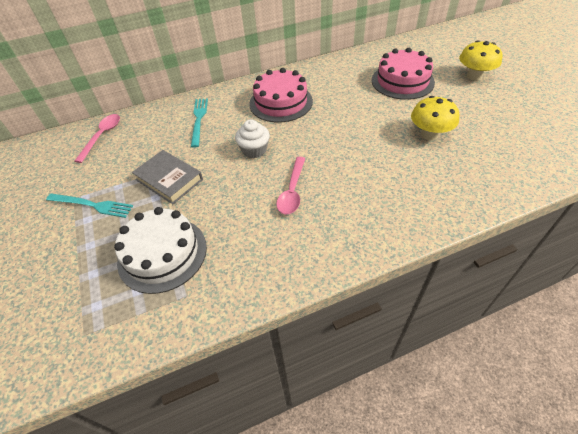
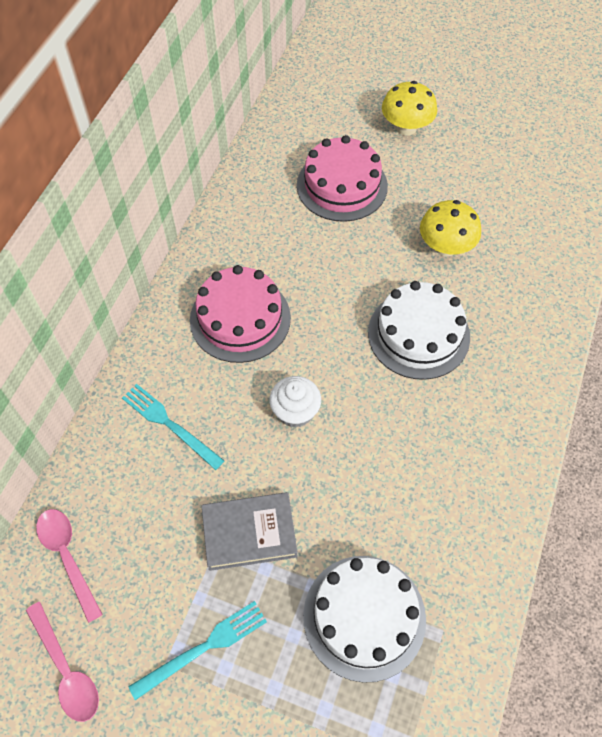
camera: 50 degrees left, 10 degrees up
pink spoon [276,157,306,214] -> pink spoon moved to [26,602,99,722]
none -> white cake [368,281,470,380]

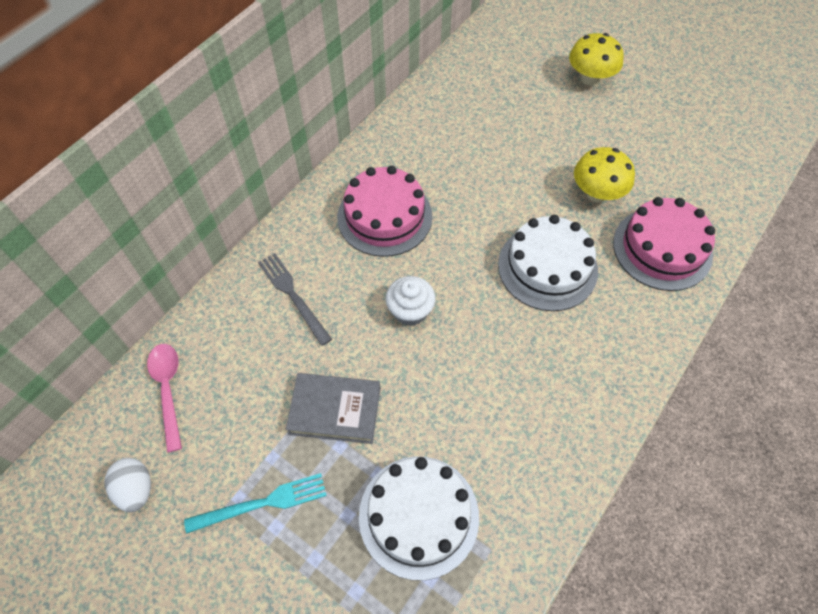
camera: 15 degrees right, 0 degrees up
pink spoon [26,602,99,722] -> white egg [104,458,151,512]
turquoise fork [122,384,225,470] -> grey fork [258,253,332,346]
pink cake [297,135,388,222] -> pink cake moved to [613,197,715,291]

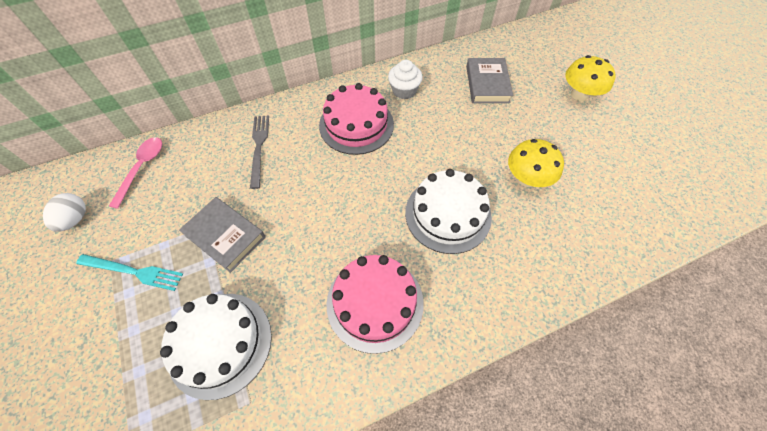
camera: 30 degrees right, 0 degrees up
white cupcake [386,276,435,326] -> white cupcake moved to [388,60,423,99]
pink cake [613,197,715,291] -> pink cake moved to [327,255,424,354]
none -> grey book [466,58,513,103]

